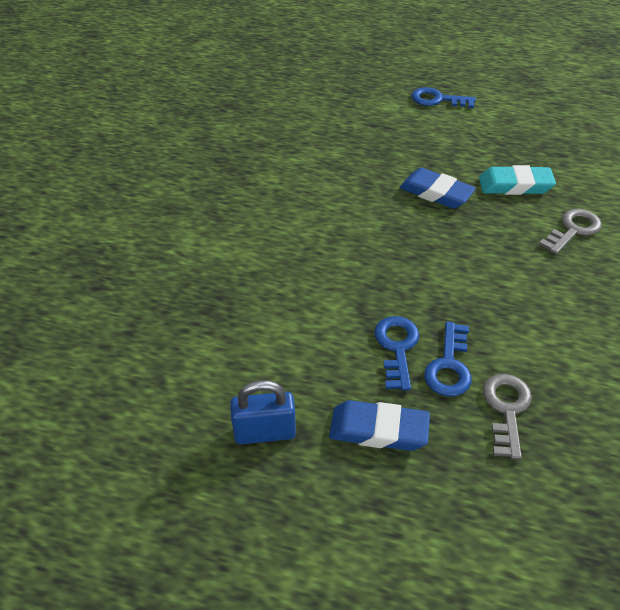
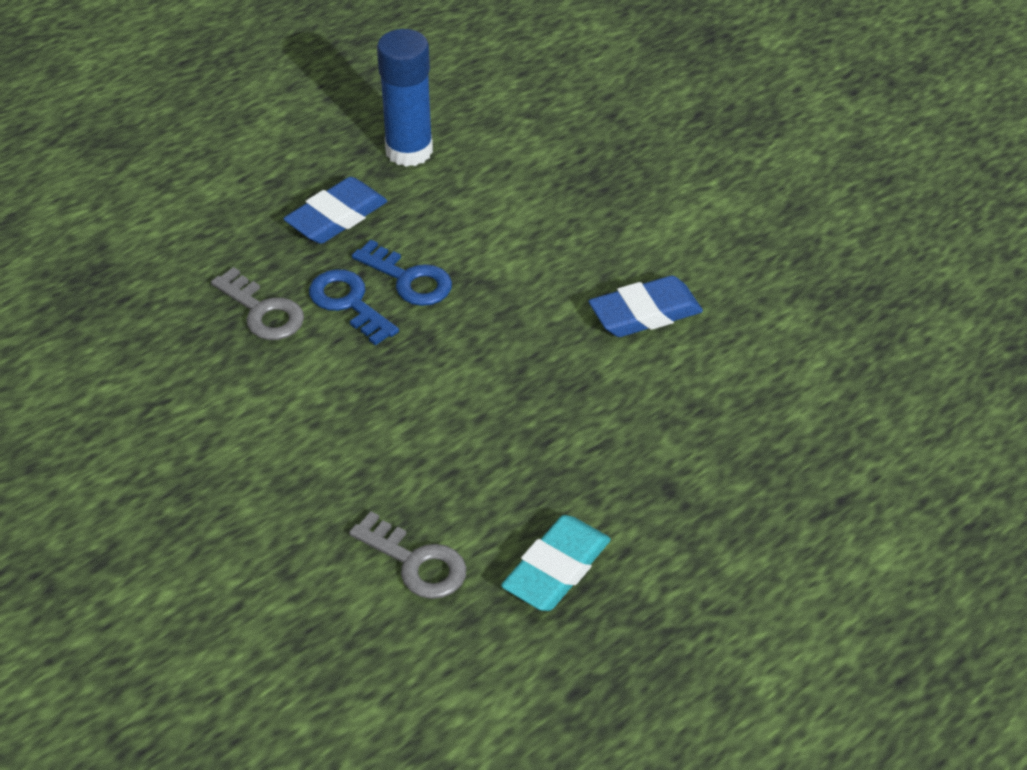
camera: 125 degrees right, 0 degrees up
blue padlock [230,380,296,444] -> blue glue stick [377,29,433,167]
blue eraser [399,168,476,208] -> blue eraser moved to [588,276,703,337]
blue key [411,87,476,108] -> none
grey key [539,209,602,255] -> grey key turned 45 degrees counterclockwise [349,511,466,599]

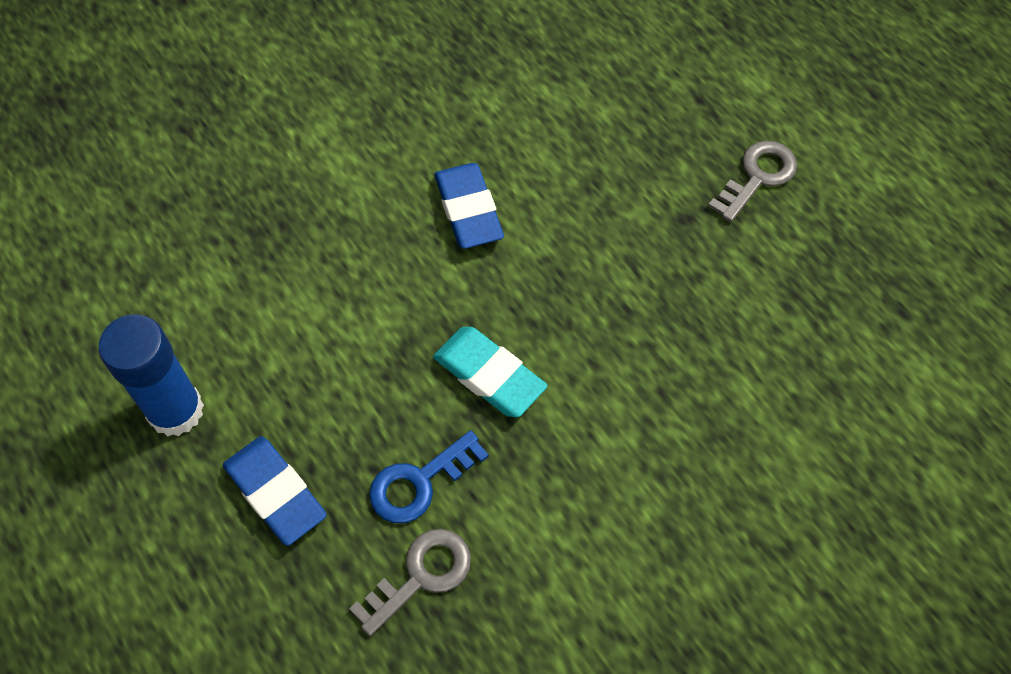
camera: 85 degrees left, 15 degrees up
grey key [349,511,466,599] -> grey key moved to [708,141,797,222]
blue key [352,239,452,306] -> none
turquoise eraser [501,515,611,611] -> turquoise eraser moved to [433,327,547,417]

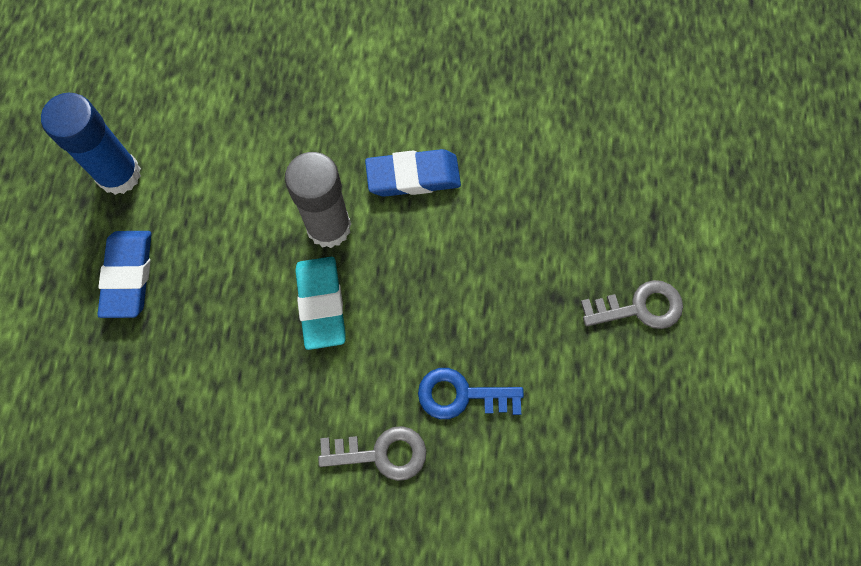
camera: 40 degrees right, 10 degrees up
grey key [349,529,471,636] -> grey key moved to [318,426,426,481]
blue key [369,430,489,523] -> blue key moved to [418,368,524,419]
blue eraser [434,163,504,249] -> blue eraser turned 60 degrees clockwise [365,149,461,197]
none -> grey glue stick [285,152,351,248]

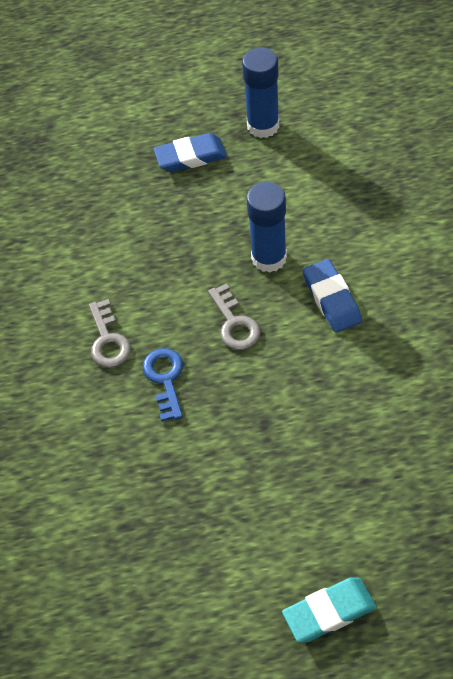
camera: 80 degrees right, 15 degrees down
grey glue stick [285,152,351,248] -> blue glue stick [247,182,287,273]
turquoise eraser [295,257,346,350] -> turquoise eraser moved to [282,577,377,643]
grey key [581,280,683,329] -> grey key moved to [208,283,261,350]

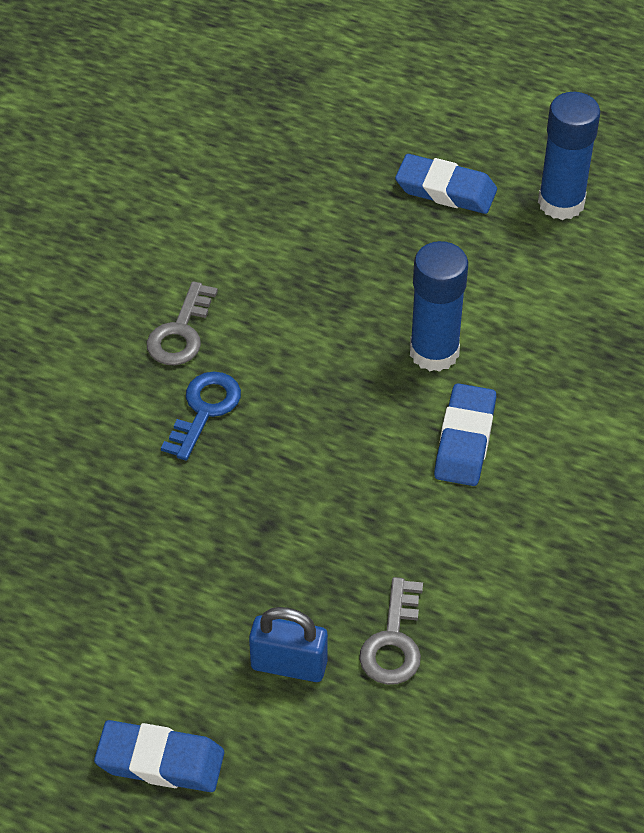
camera: 30 degrees right, 5 degrees down
grey key [208,283,261,350] -> grey key moved to [359,577,423,685]
turquoise eraser [282,577,377,643] -> blue eraser [94,720,224,792]
none -> blue padlock [249,607,328,682]

